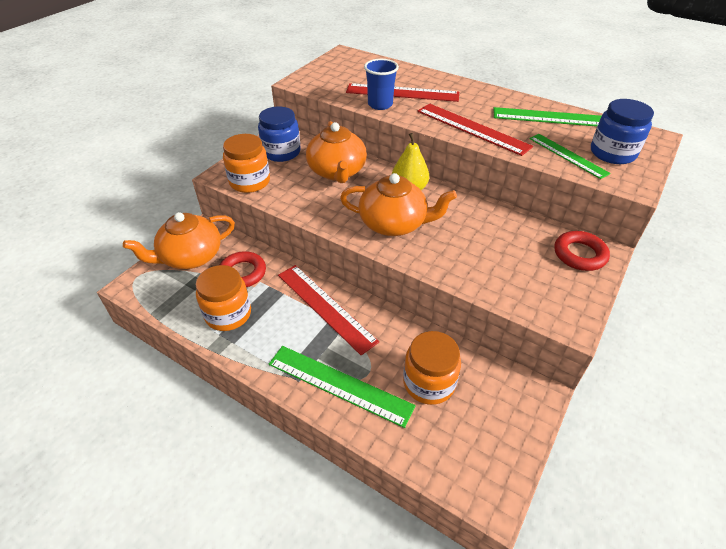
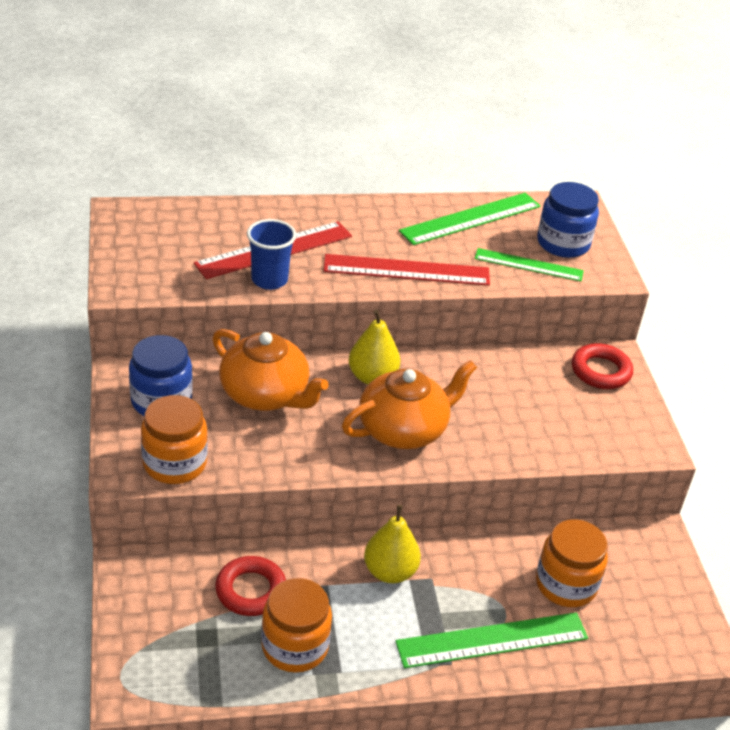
camera: 45 degrees left, 5 degrees down
orange teapot [123,212,235,269] -> none
red ruler [278,265,379,355] -> yellow pear [364,505,421,583]

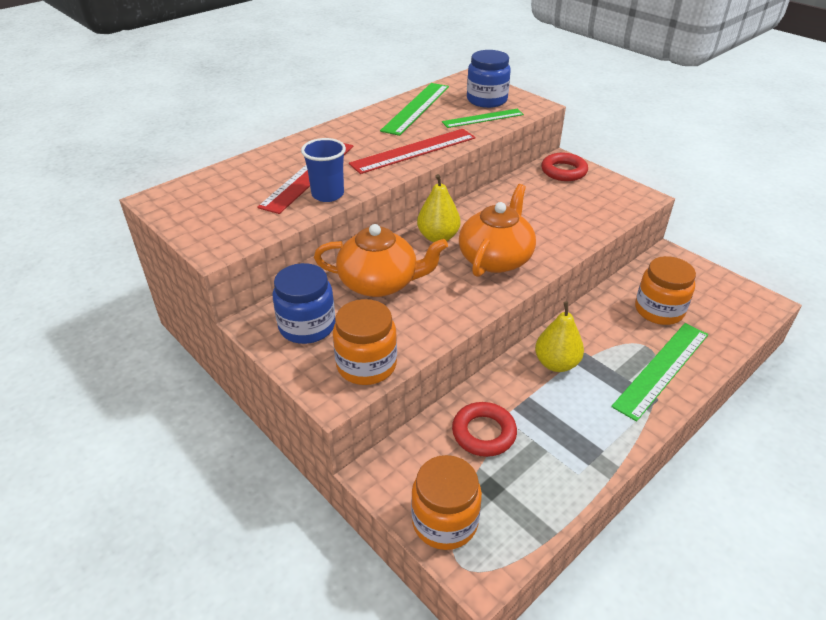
camera: 30 degrees left, 0 degrees up
orange jar [261,578,332,673] -> orange jar moved to [411,455,482,550]

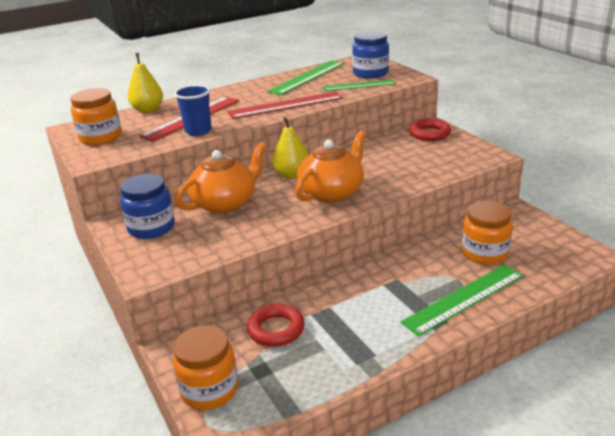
camera: 15 degrees right, 10 degrees down
orange teapot [314,224,448,297] -> orange teapot turned 60 degrees counterclockwise [175,142,267,214]
orange jar [333,299,397,385] -> orange jar moved to [71,88,122,145]
yellow pear [535,301,584,372] -> yellow pear moved to [128,53,163,113]

